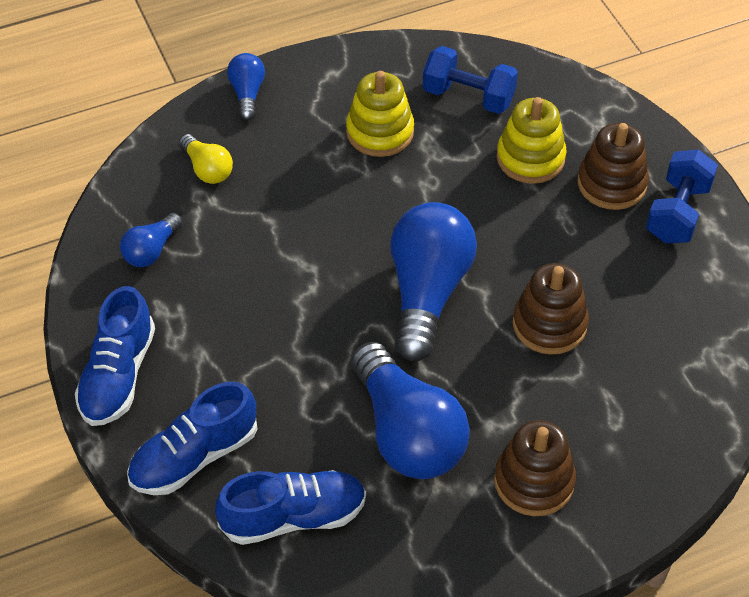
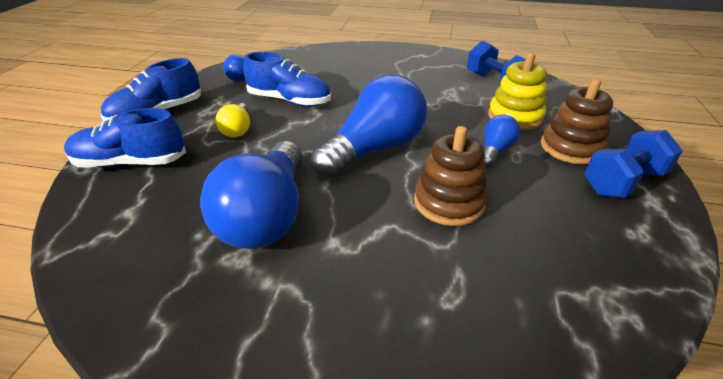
camera: 35 degrees right, 15 degrees down
yellow light bulb [179,134,233,184] -> yellow light bulb moved to [216,103,250,137]
blue shoe [215,470,366,545] -> blue shoe moved to [243,52,331,106]
blue light bulb [227,53,265,121] -> blue light bulb moved to [484,115,520,168]
yellow stacking toy [346,71,414,157] -> none
brown stacking toy [494,420,576,516] -> none

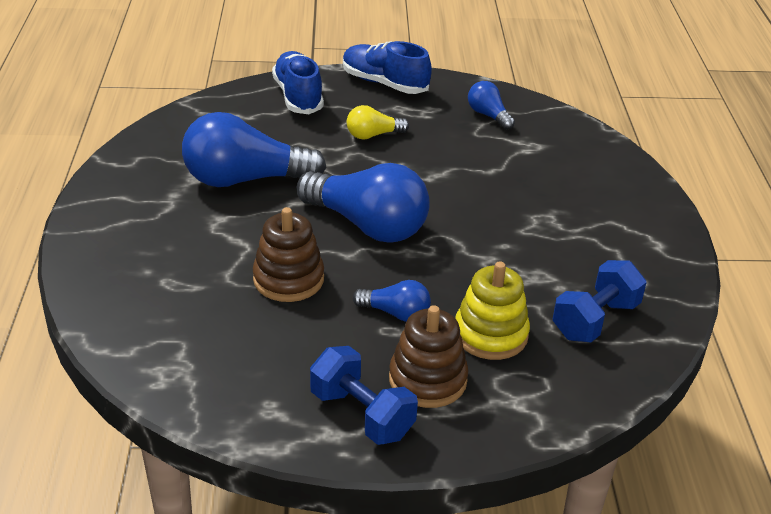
camera: 75 degrees right, 0 degrees up
blue shoe [243,52,331,106] -> none

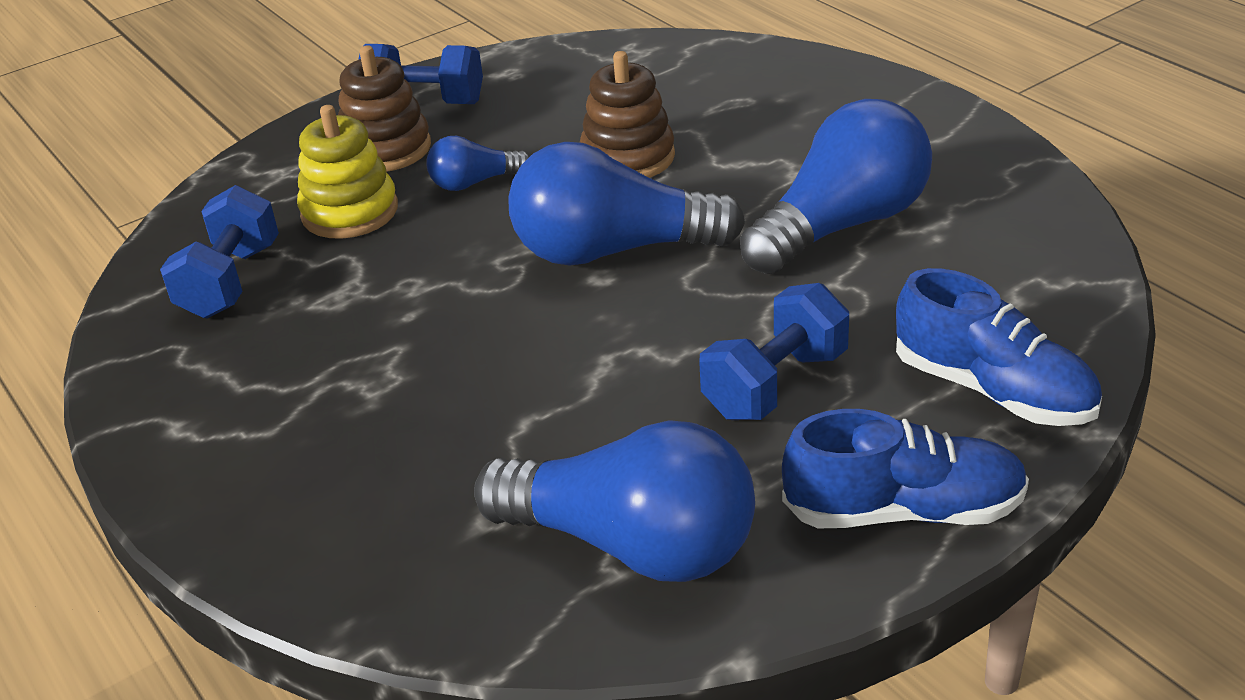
camera: 150 degrees right, 0 degrees up
yellow light bulb [347,105,409,139] -> blue dumbbell [699,283,849,420]
blue light bulb [468,81,515,130] -> blue light bulb [474,420,755,582], size x2.04

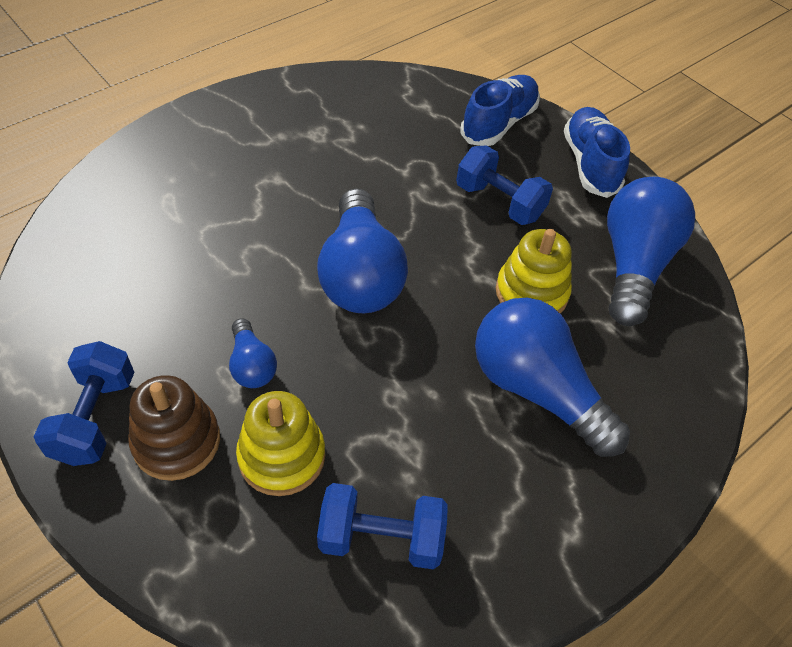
camera: 100 degrees left, 15 degrees up
brown stacking toy [580,51,675,178] -> none
blue light bulb [740,99,932,274] -> blue light bulb moved to [475,298,630,457]
none -> yellow stacking toy [496,229,572,313]

